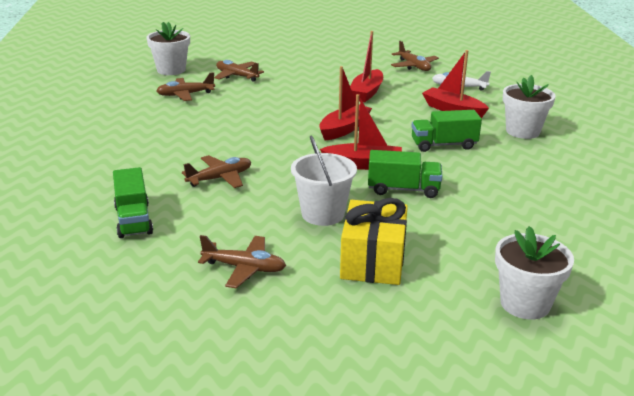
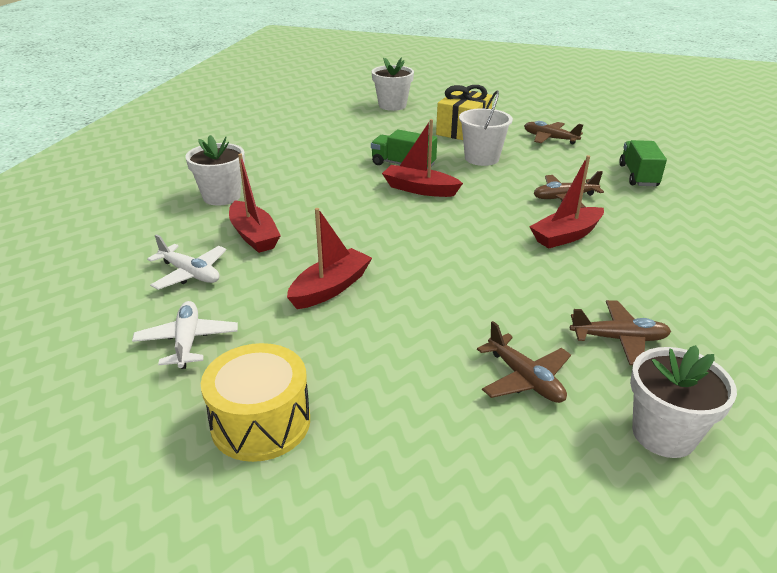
camera: 160 degrees left, 5 degrees up
red boat [319,66,372,141] -> red boat moved to [529,155,604,249]
brown plane [391,41,439,71] -> white plane [132,301,238,369]
green truck [411,110,482,152] -> none
none -> yellow drum [201,343,310,462]

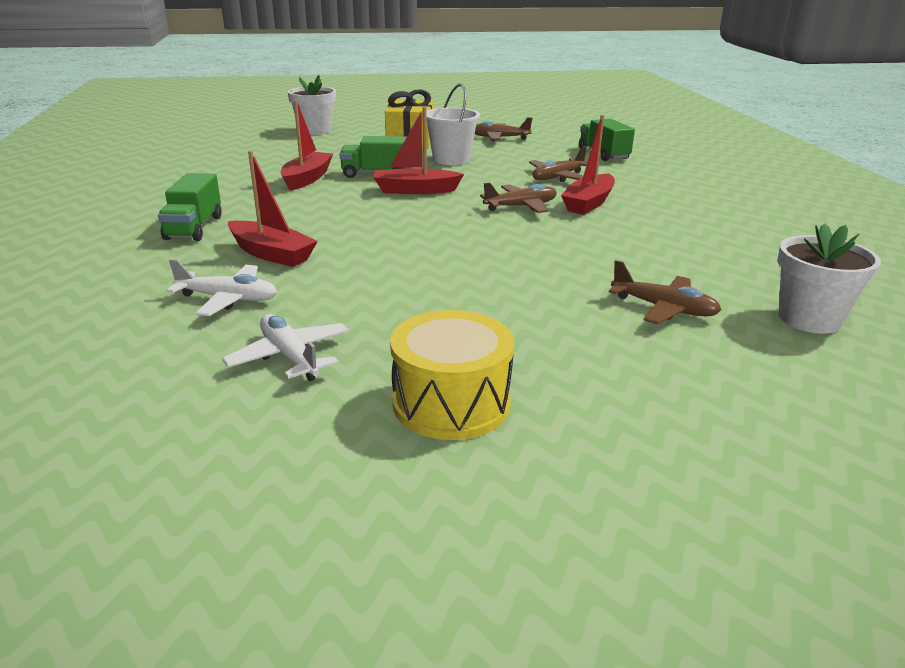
camera: 25 degrees left, 5 degrees down
white flower pot [185,135,245,206] -> green truck [158,173,222,241]
red boat [287,208,372,309] -> red boat moved to [281,100,333,191]
brown plane [570,300,671,365] -> brown plane moved to [480,182,557,213]

